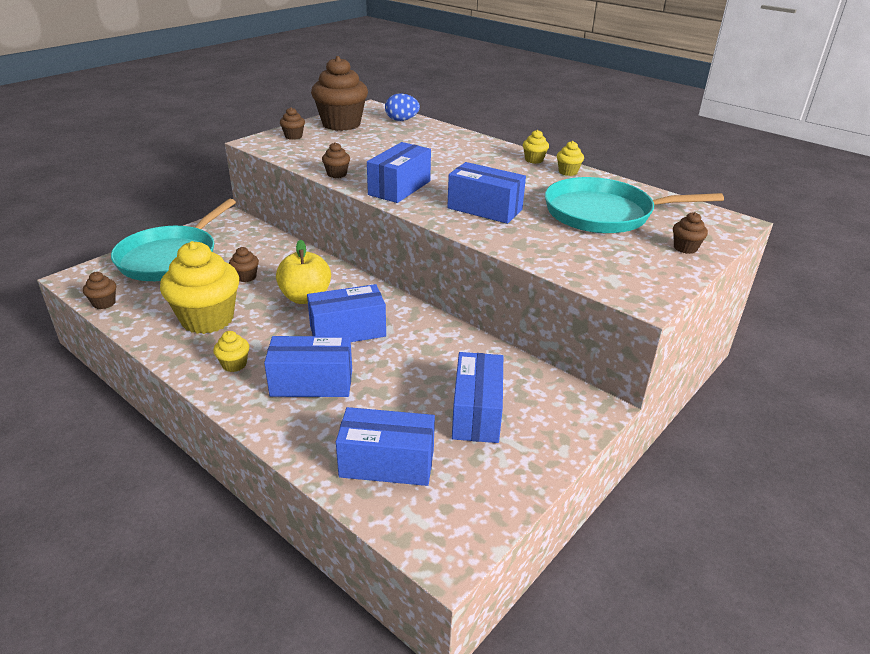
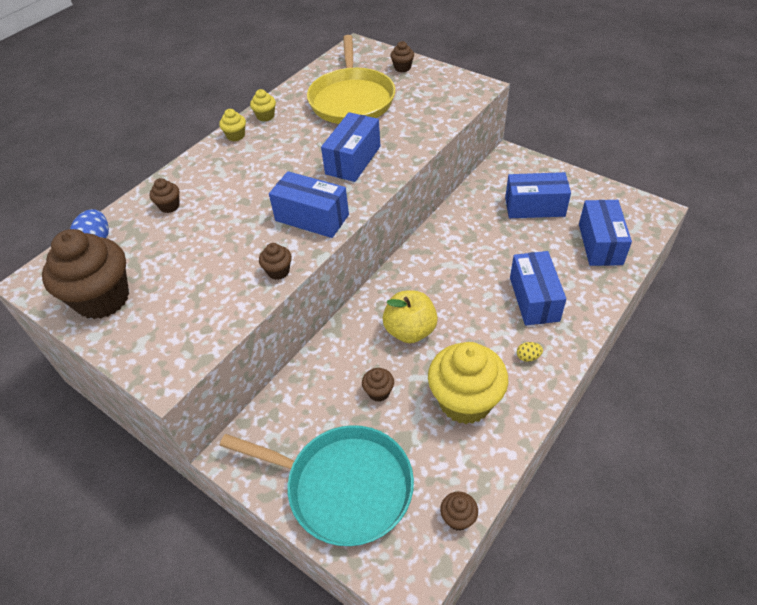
camera: 90 degrees left, 15 degrees up
yellow cupcake [213,331,249,372] -> yellow egg [517,342,543,362]
brown cupcake [280,107,305,140] -> brown cupcake moved to [149,178,180,213]
blue box [307,284,386,342] -> none
turquoise pan [545,177,724,233] -> yellow pan [307,35,395,124]

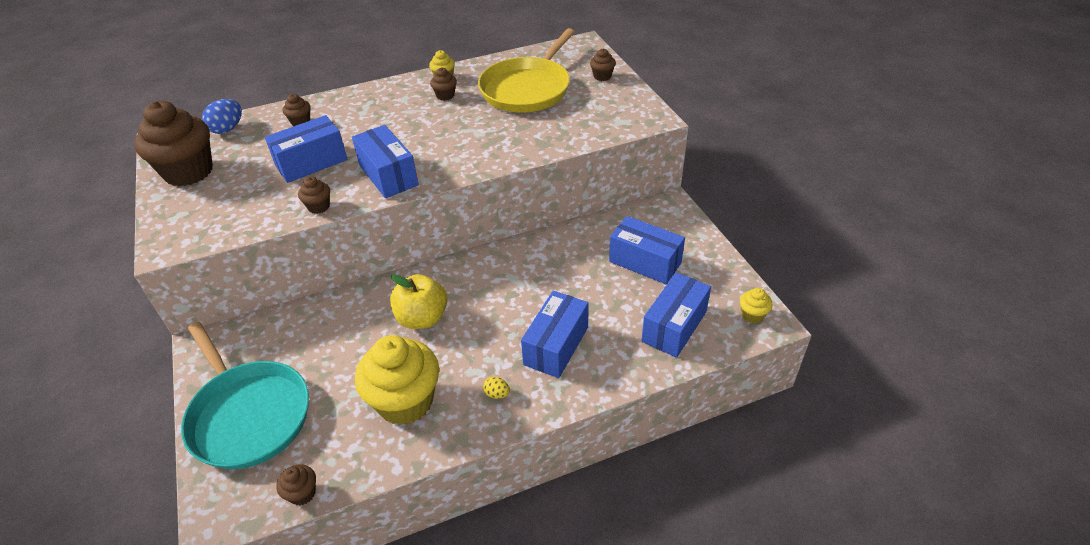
camera: 30 degrees right, 5 degrees down
yellow cupcake [219,109,246,141] -> yellow cupcake moved to [740,288,773,323]
blue box [321,112,380,182] -> blue box moved to [265,115,348,183]
brown cupcake [362,368,394,402] -> brown cupcake moved to [430,68,457,101]

